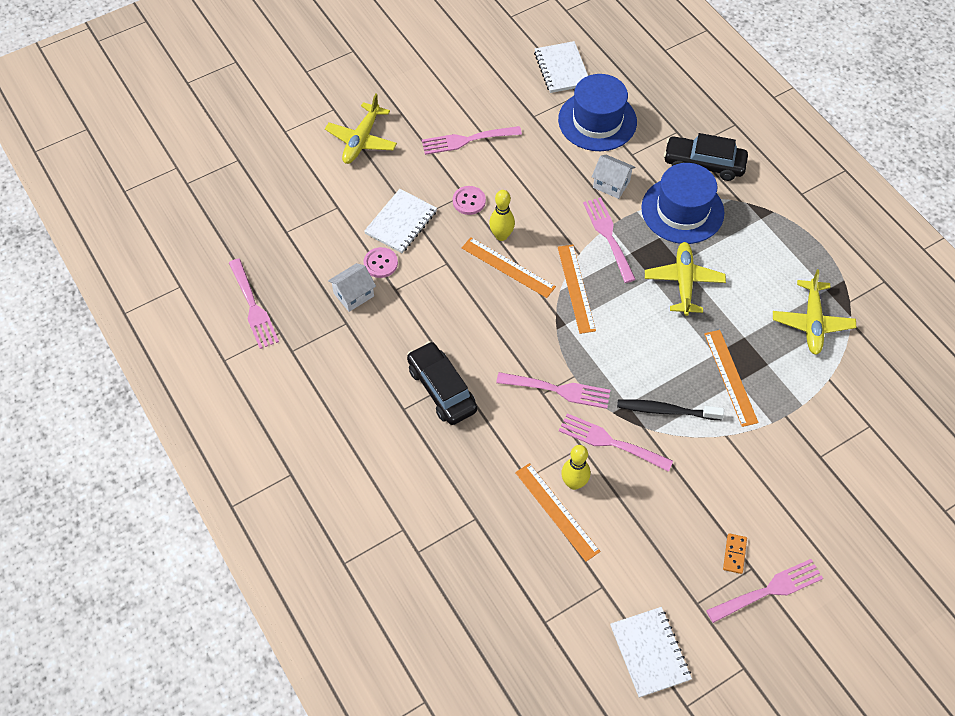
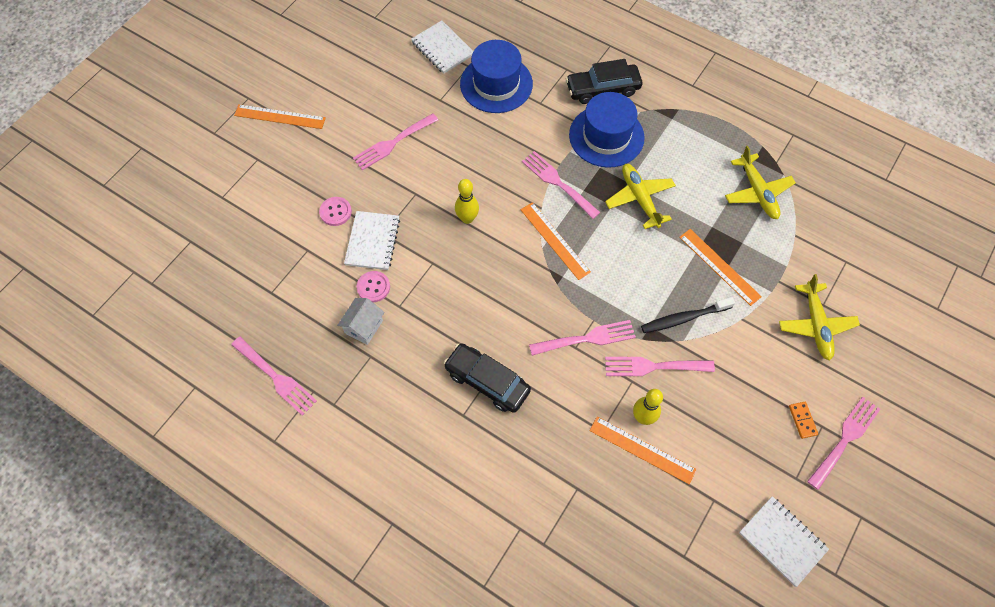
camera: 25 degrees left, 5 degrees up
yellow plane [325,94,397,164] -> yellow plane moved to [779,274,860,361]
pink button [453,186,486,215] -> pink button moved to [319,197,352,226]
orange ruler [462,237,556,298] -> orange ruler moved to [234,104,326,129]
white house [592,155,635,199] -> none

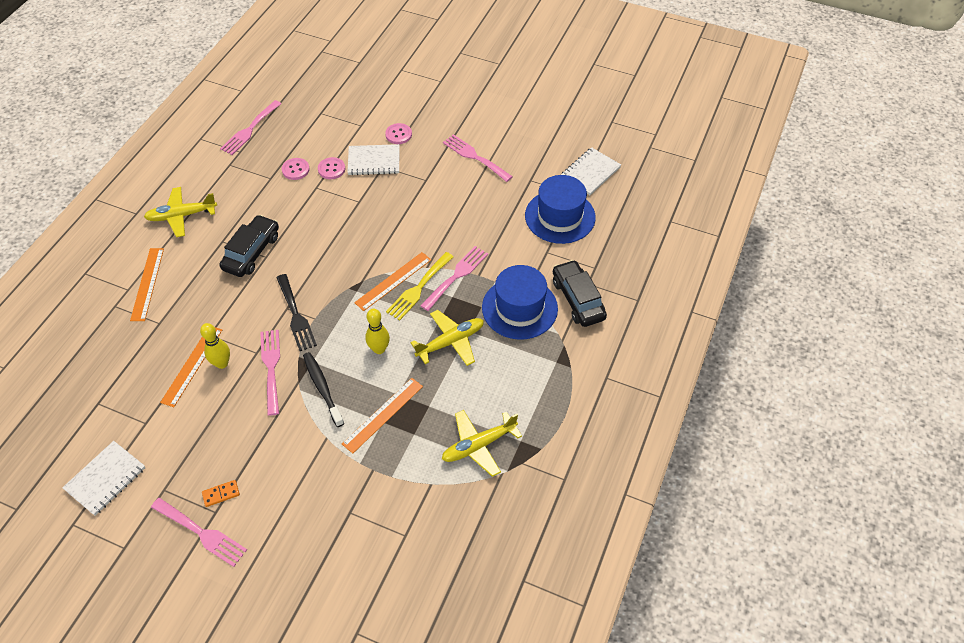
camera: 80 degrees right, 10 degrees down
orange ruler [234,104,326,129] -> orange ruler moved to [130,248,164,321]
white house [337,298,384,345] -> pink button [282,158,310,180]
yellow bowling pin [455,179,479,224] -> yellow bowling pin moved to [365,309,390,354]
pink fork [529,320,636,356] -> black fork [276,274,317,351]
yellow plane [779,274,860,361] -> yellow plane moved to [144,187,217,237]
none -> yellow fork [386,252,454,320]

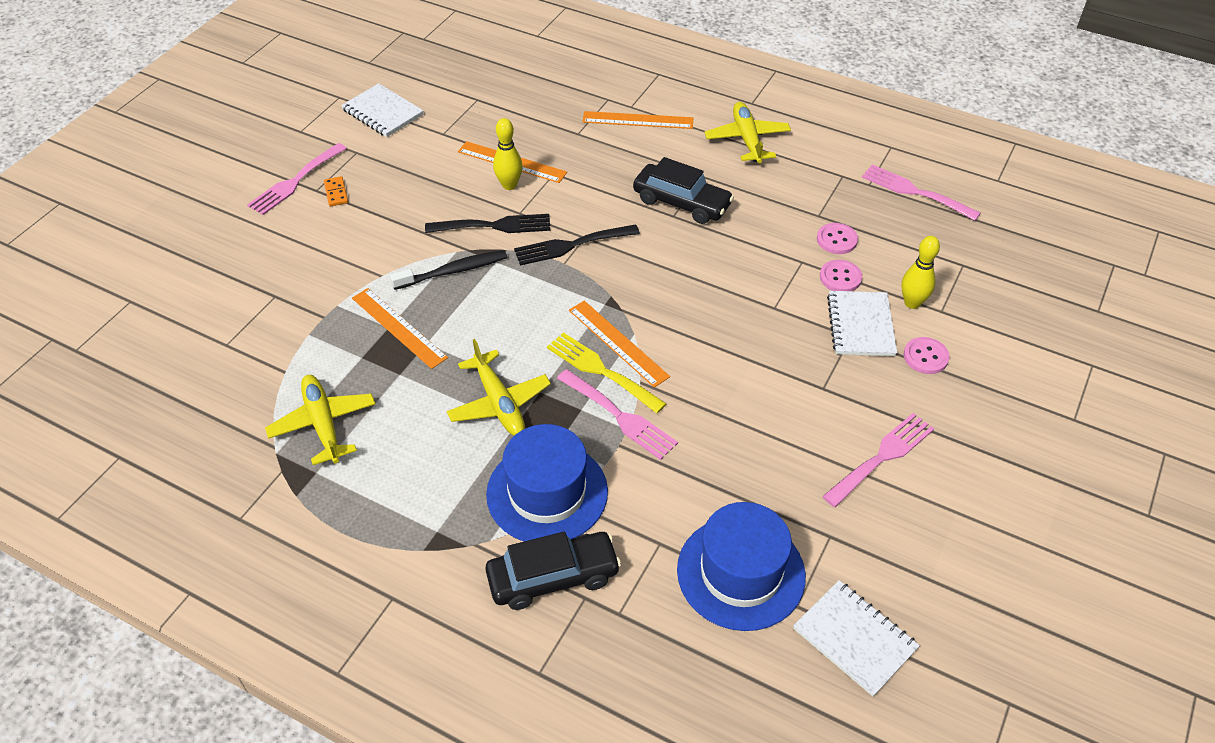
camera: 95 degrees right, 5 degrees down
pink fork [260,330,280,416] -> black fork [425,214,551,233]
yellow bowling pin [365,309,390,354] -> yellow bowling pin moved to [901,236,940,309]

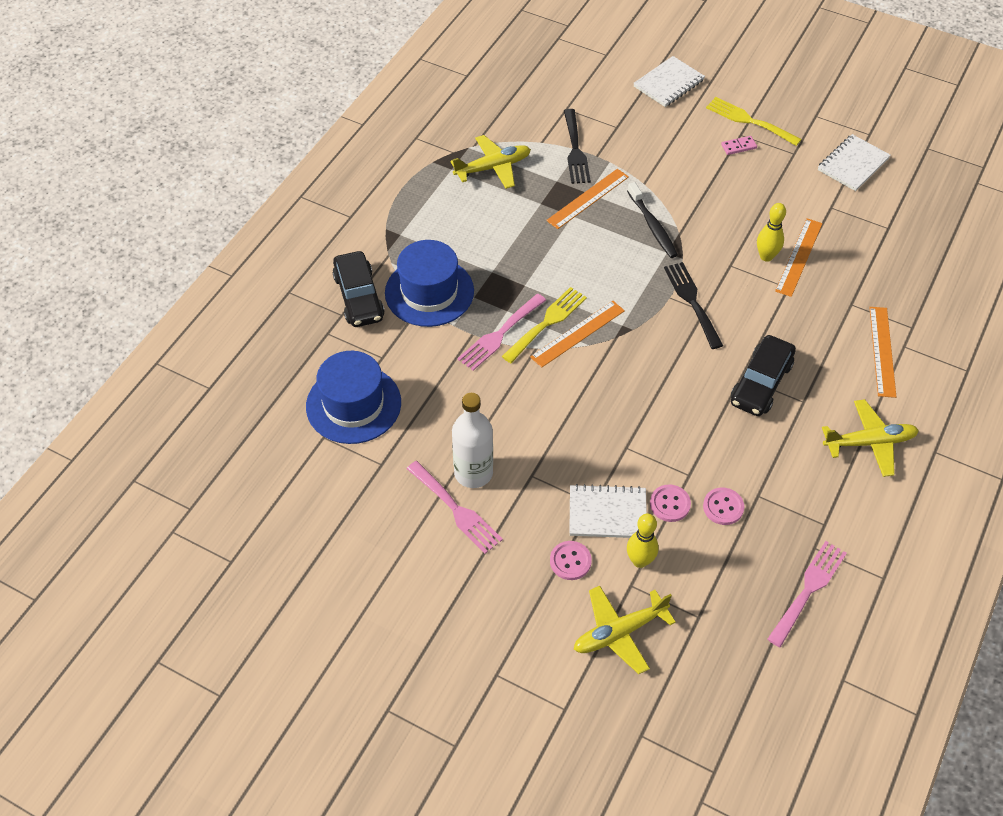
camera: 90 degrees right, 5 degrees up
pink fork [247,143,347,215] -> yellow fork [706,97,802,146]
orange domino [324,176,348,207] -> pink domino [721,136,757,155]
black fork [425,214,551,233] -> black fork moved to [564,109,591,184]
yellow plane [447,339,551,436] -> yellow plane moved to [574,586,676,674]
white notebook [793,580,920,696] -> white notebook moved to [633,56,705,107]
none -> white bottle [452,393,493,488]

